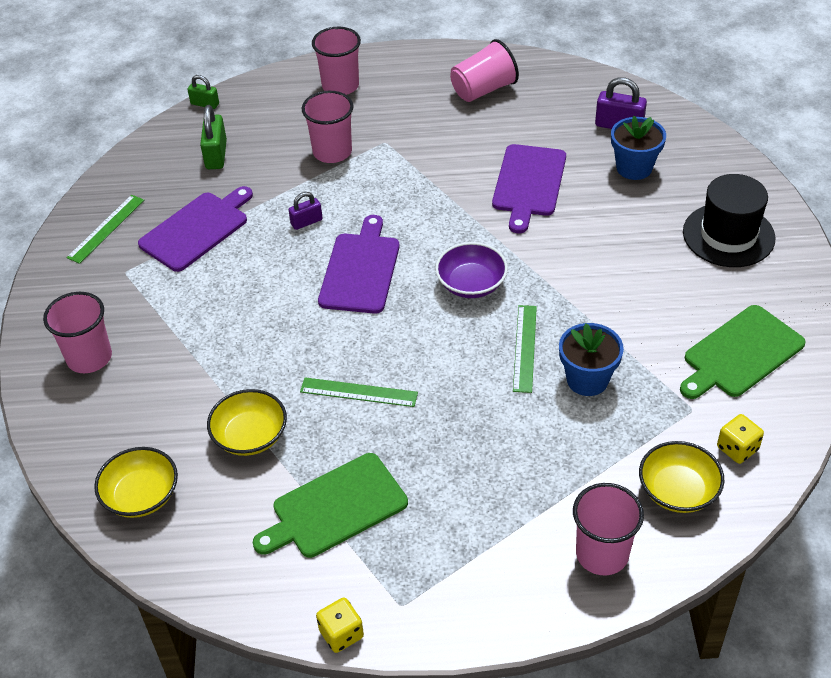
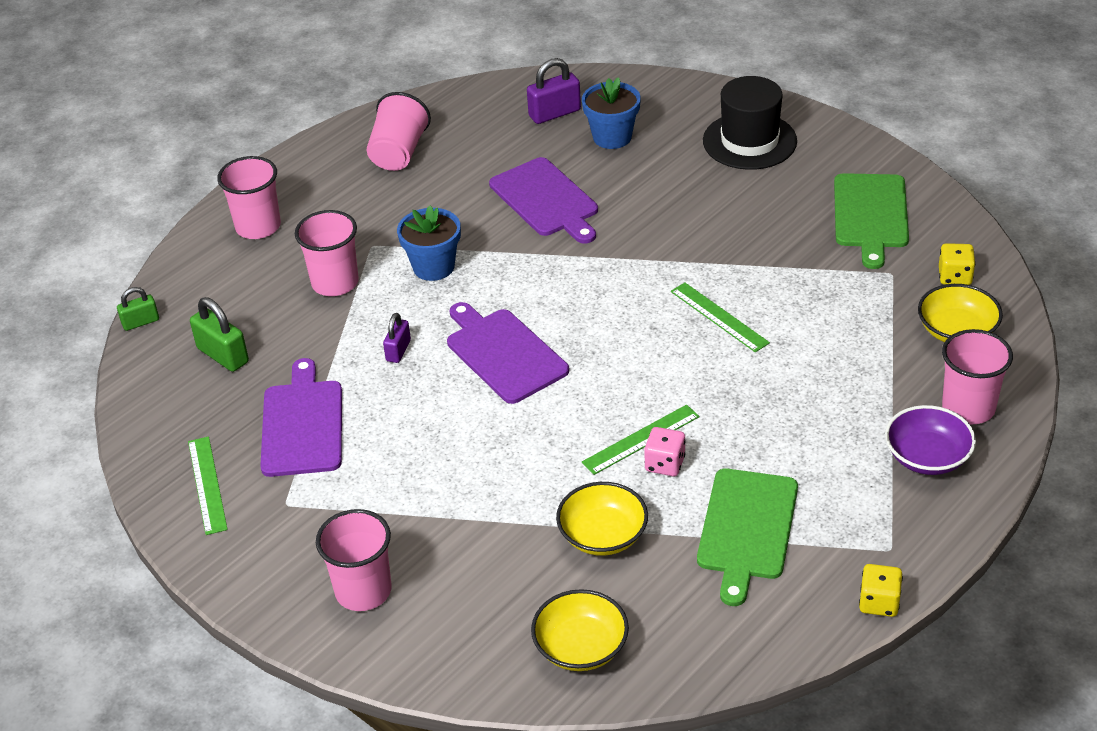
camera: 45 degrees left, 5 degrees down
purple bowl [435,242,508,298] -> purple bowl moved to [885,405,976,475]
blue flower pot [559,323,624,396] -> blue flower pot moved to [397,206,461,281]
none -> pink dice [644,427,686,476]

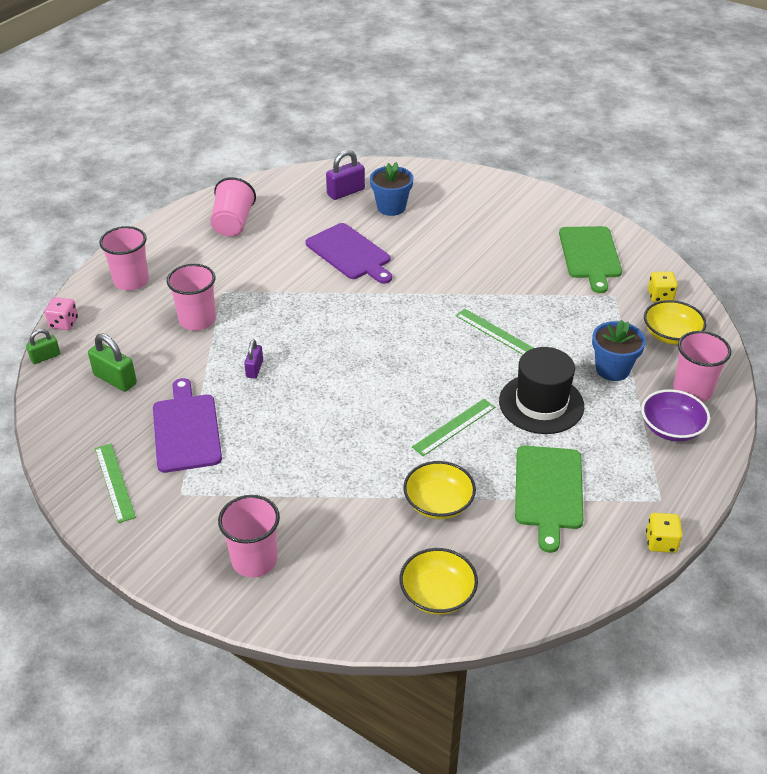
camera: 10 degrees left, 0 degrees up
blue flower pot [397,206,461,281] -> blue flower pot moved to [592,320,646,381]
purple cutting board [447,302,569,404] -> none
pink dice [644,427,686,476] -> pink dice moved to [44,297,78,330]
black hat [703,76,797,170] -> black hat moved to [499,347,584,434]

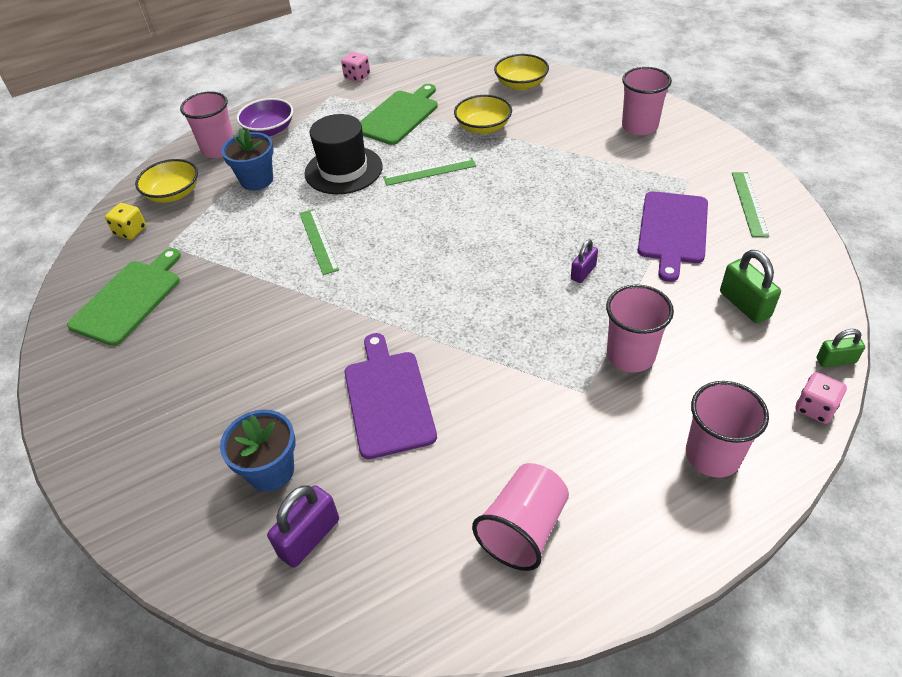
camera: 150 degrees left, 5 degrees up
purple padlock [326,150,365,200] -> purple padlock turned 45 degrees counterclockwise [267,485,339,568]
yellow dice [646,513,683,553] -> pink dice [341,52,370,82]

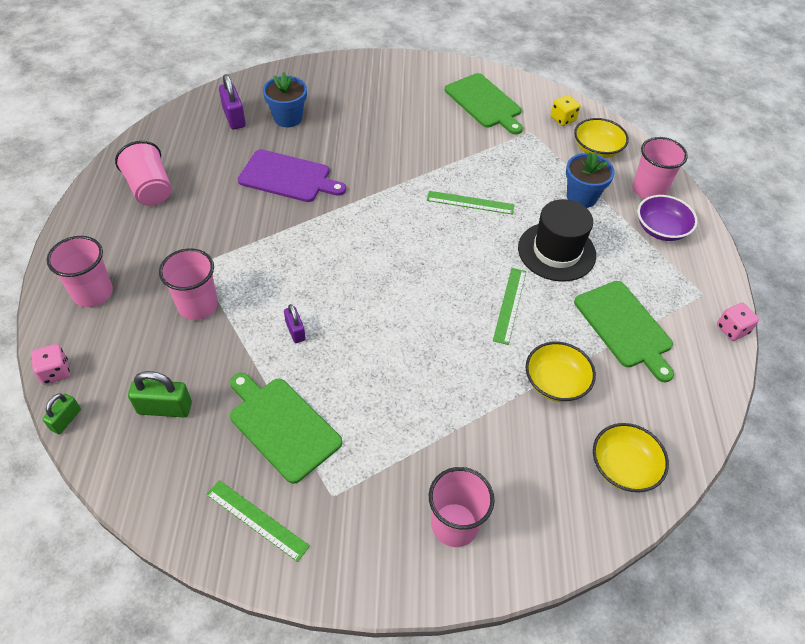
camera: 115 degrees right, 5 degrees up
purple cutting board [638,191,708,282] -> green cutting board [230,373,342,484]

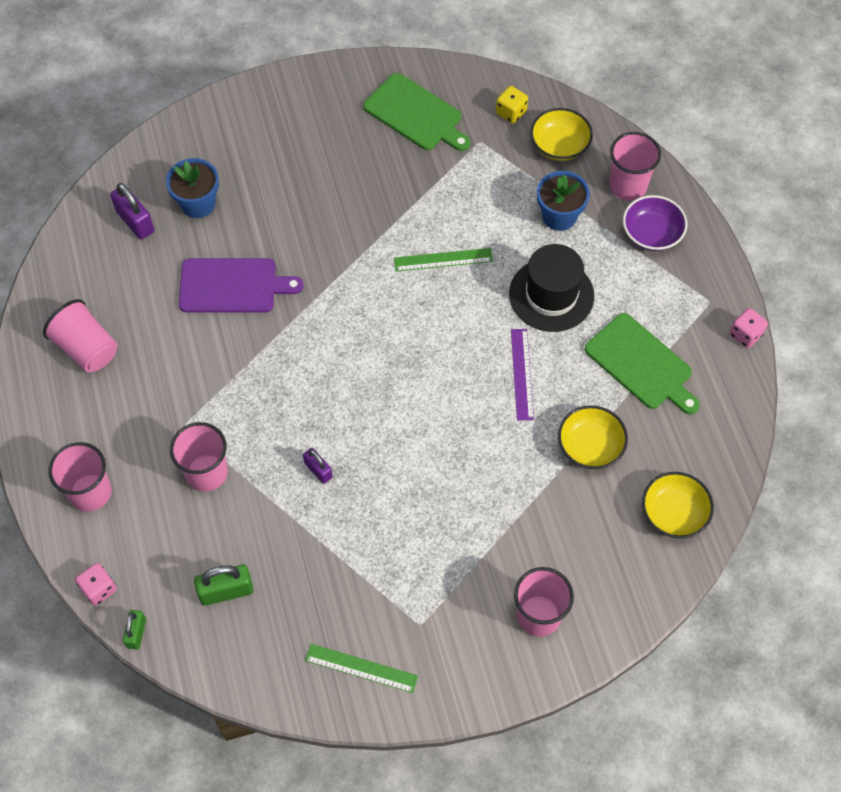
camera: 15 degrees left, 10 degrees up
green cutting board [230,373,342,484] -> none
green ruler [493,268,526,345] -> purple ruler [511,329,534,421]

